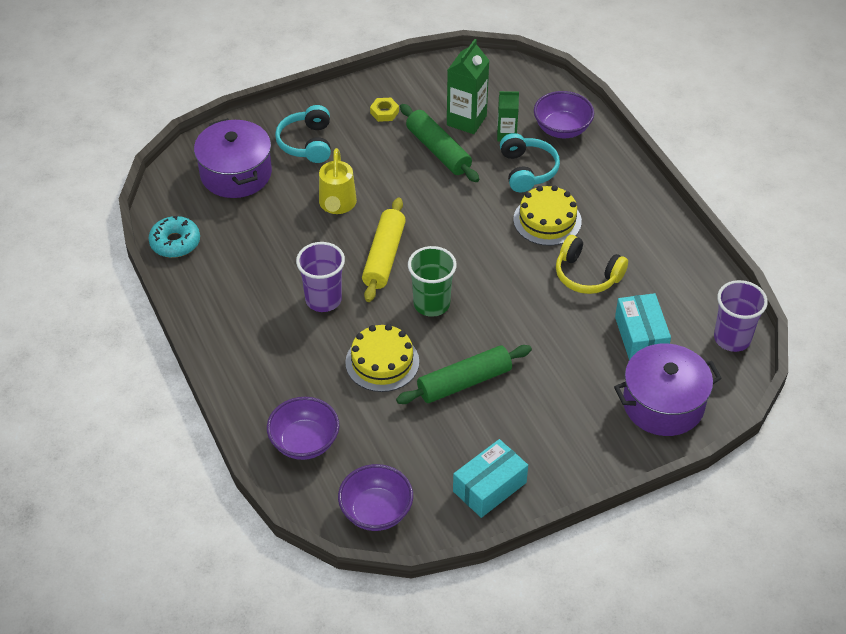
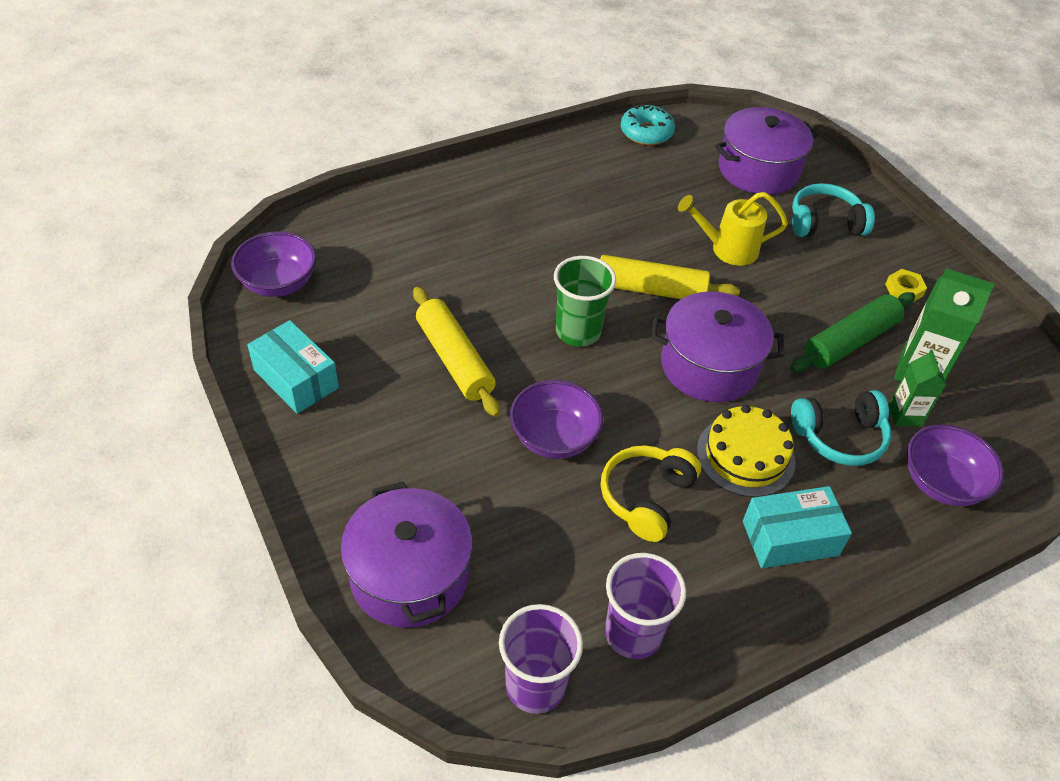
camera: 85 degrees right, 0 degrees up
purple bowl [267,397,340,460] -> purple bowl moved to [510,380,603,459]
purple cup [296,242,345,312] -> purple cup moved to [605,553,686,659]
yellow cake [345,324,419,392] -> none
green rolling pin [396,345,532,404] -> yellow rolling pin [413,287,500,417]
turquoise box [615,293,671,360] -> turquoise box moved to [743,486,852,568]
none -> purple pot [651,291,784,402]

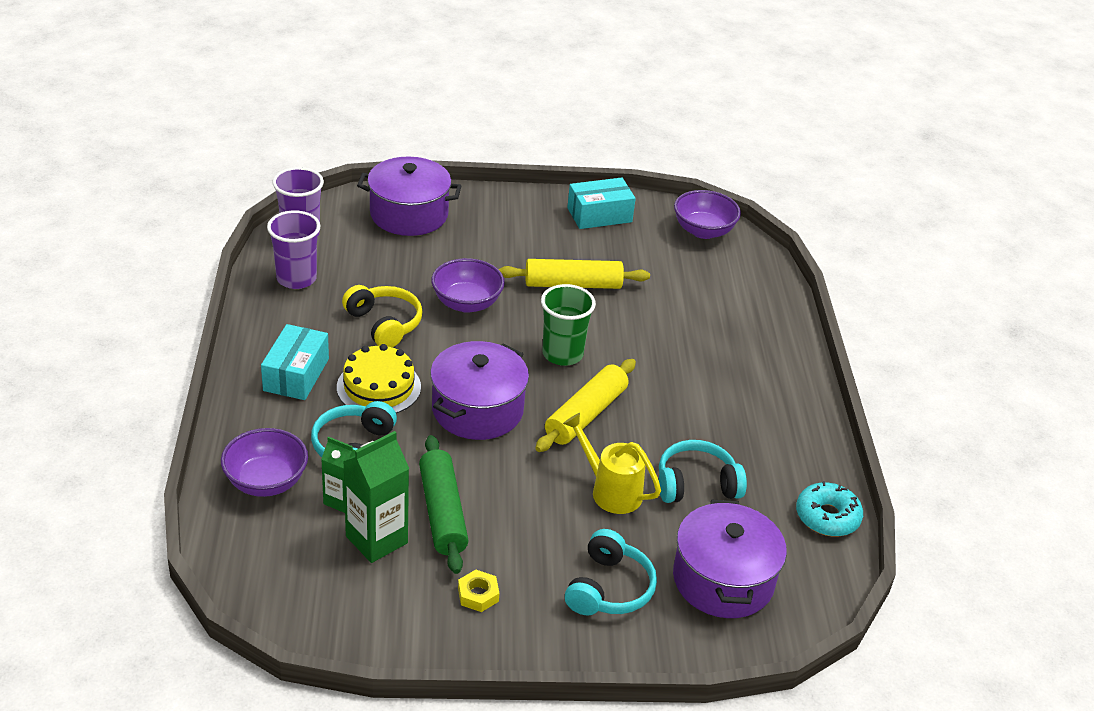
camera: 115 degrees right, 10 degrees down
yellow watering can [678,192,788,266] -> yellow watering can turned 75 degrees counterclockwise [563,413,661,514]
none -> turquoise headphones [659,440,747,503]

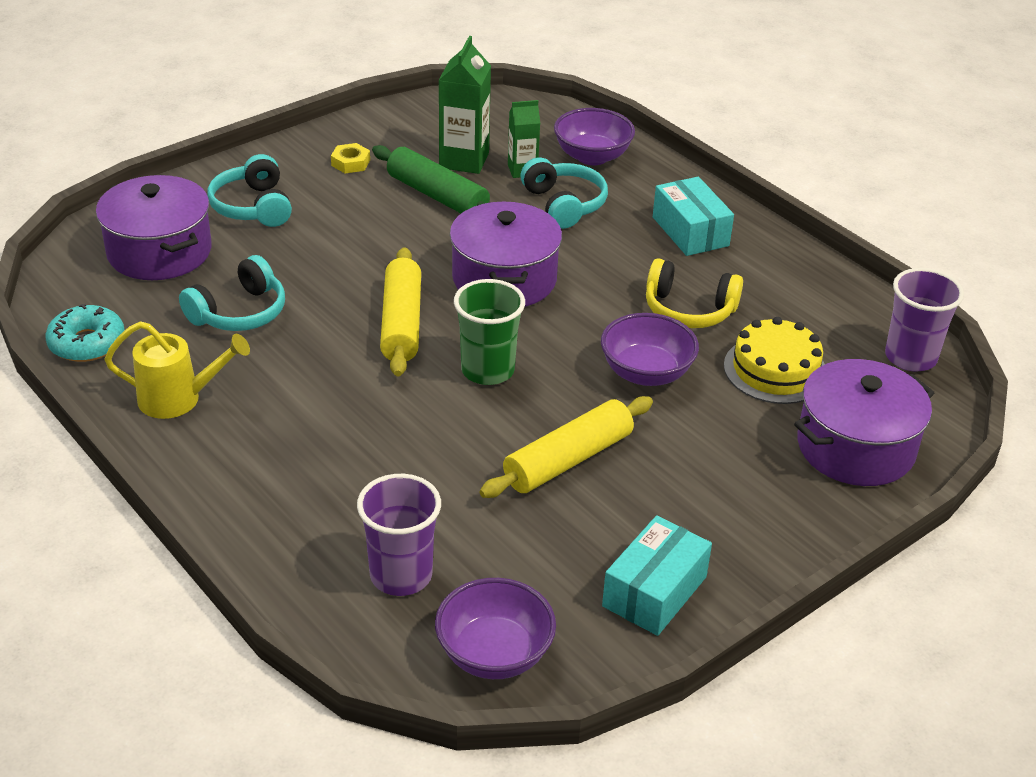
camera: 145 degrees right, 0 degrees up
purple cup [267,210,321,289] -> purple cup moved to [357,474,441,596]
yellow cake [337,344,421,413] -> yellow cake moved to [724,317,825,404]
yellow watering can [563,413,661,514] -> yellow watering can moved to [104,321,250,419]

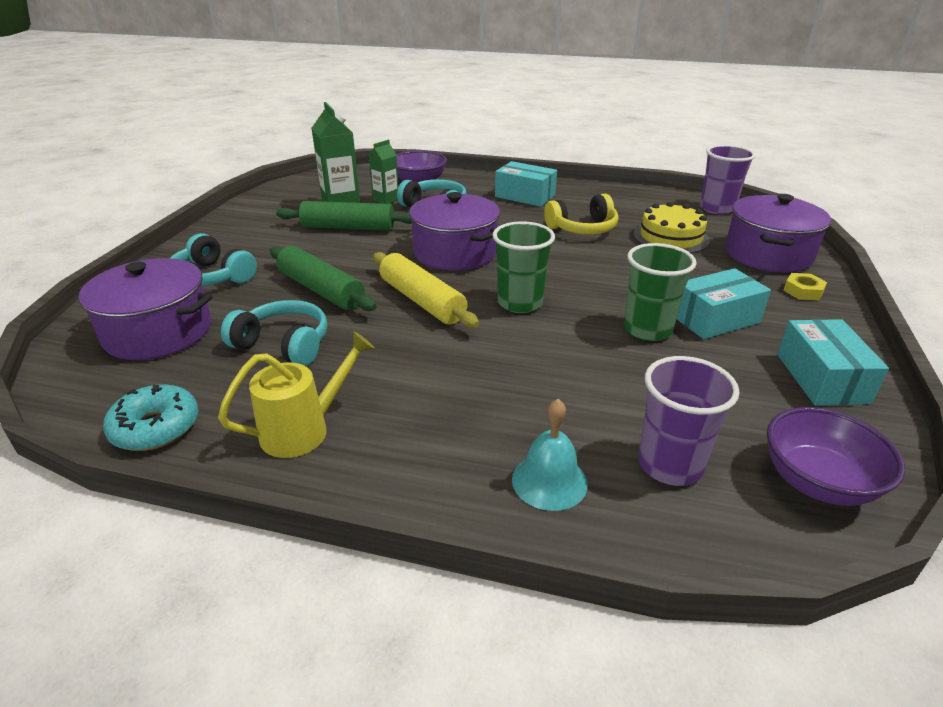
camera: 35 degrees left, 5 degrees down
turquoise headphones [179,255,285,331] -> turquoise headphones turned 75 degrees counterclockwise [221,300,327,366]
yellow nut [331,143,370,173] -> yellow nut moved to [783,273,827,300]
yellow rolling pin [480,396,653,498] -> green cup [624,243,697,341]
purple bowl [601,313,699,386] -> none
none -> green rolling pin [270,246,377,311]
none -> turquoise bell [512,399,588,511]
none -> turquoise box [677,268,771,339]

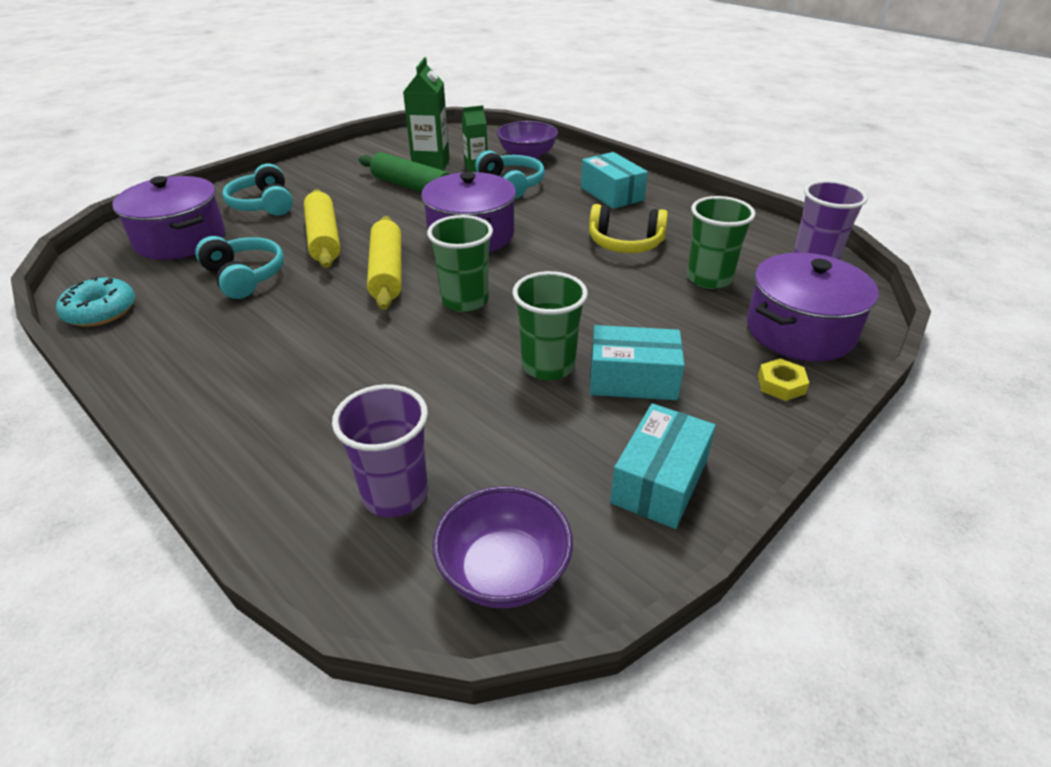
camera: 30 degrees right, 5 degrees up
yellow watering can [218,332,375,458] -> none
green rolling pin [270,246,377,311] -> yellow rolling pin [304,189,341,268]
turquoise bell [512,399,588,511] -> none
yellow cake [634,202,710,253] -> green cup [687,196,756,289]

